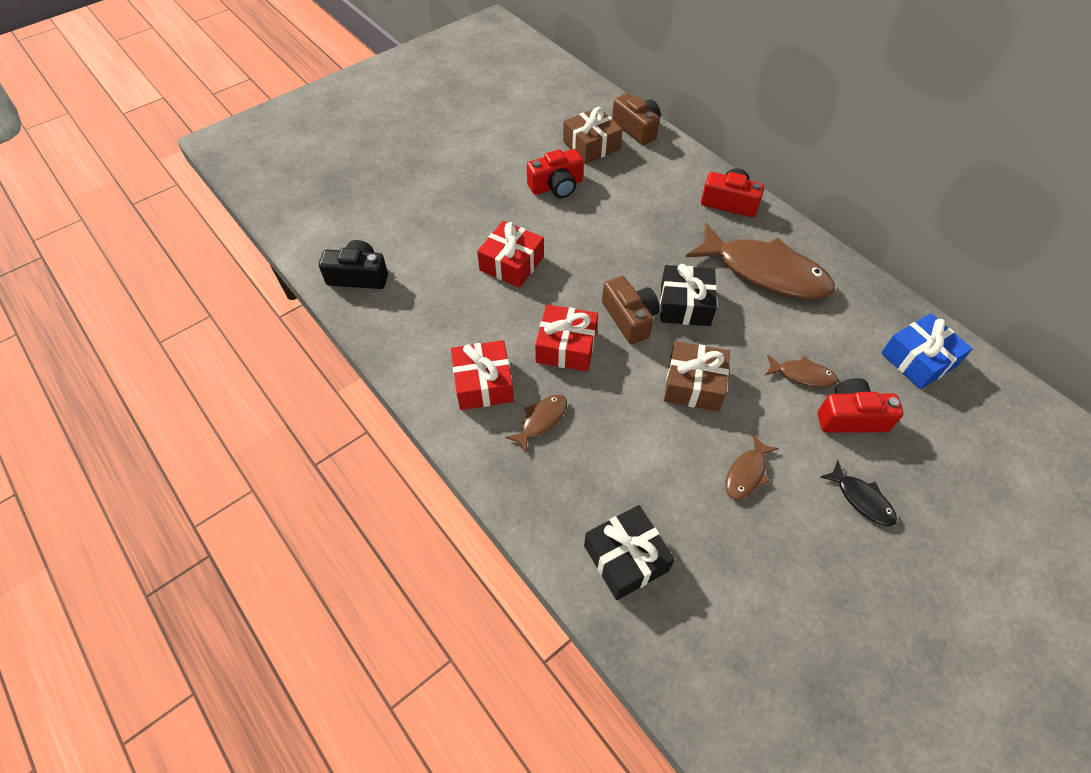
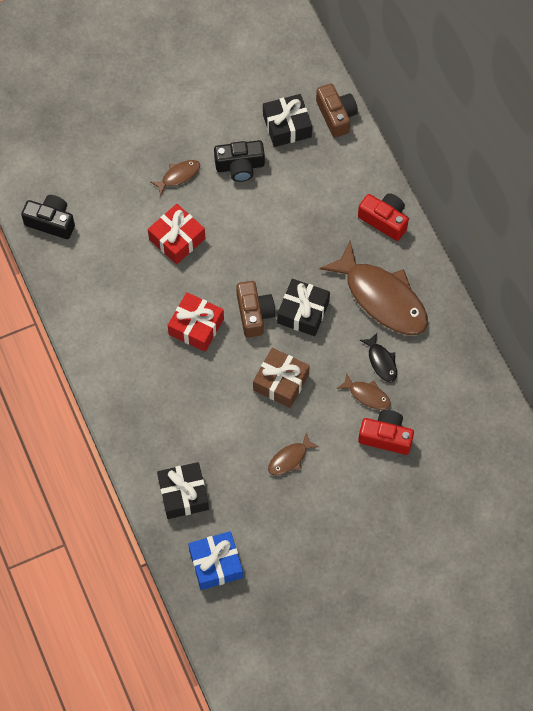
camera: 15 degrees right, 10 degrees up
red gift [451,340,514,410] -> none
brown fish [505,395,567,454] -> brown fish moved to [151,160,200,196]
red camera [527,149,583,198] -> black camera [214,140,265,182]
brown gift [563,107,623,164] -> black gift [263,94,312,147]
black fish [820,461,897,526] -> black fish moved to [359,333,397,382]
blue gift [881,313,973,389] -> blue gift moved to [188,531,243,590]

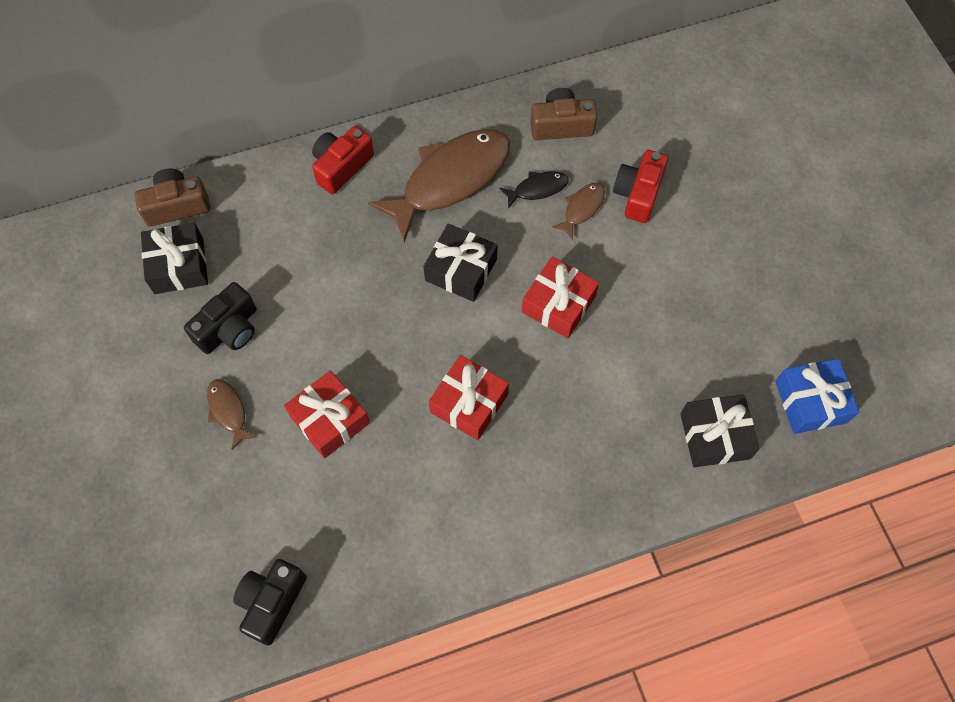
camera: 85 degrees left, 0 degrees up
black camera [214,140,265,182] -> black camera turned 45 degrees clockwise [184,282,257,354]
brown camera [236,281,275,338] -> brown camera moved to [530,88,597,140]
brown gift [253,348,310,408] -> red gift [522,256,599,338]
brown fish [268,433,319,475] -> none

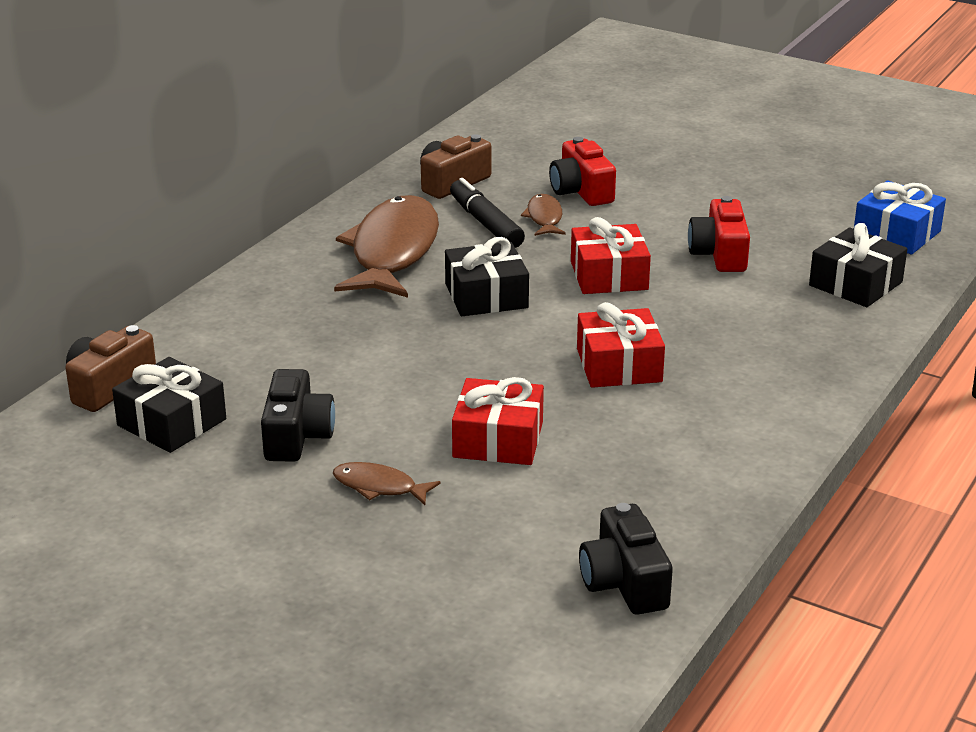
camera: 40 degrees left, 35 degrees down
red camera [312,126,374,194] -> red camera moved to [688,196,750,272]
black fish [499,171,569,209] -> black marker [450,178,525,248]

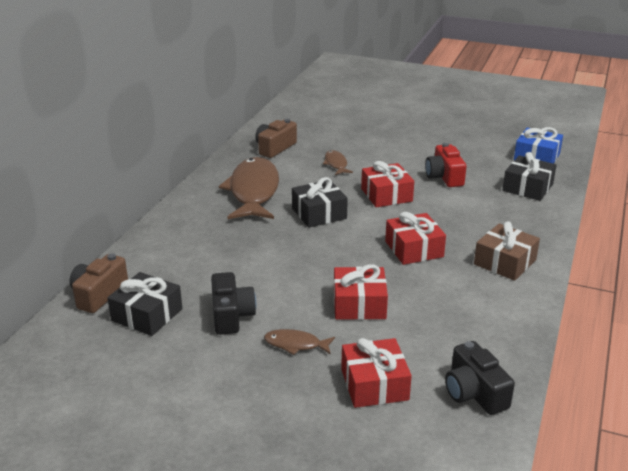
camera: 10 degrees left, 0 degrees up
black marker [450,178,525,248] -> none
red camera [549,137,616,206] -> none
none -> red gift [341,338,412,408]
none -> brown gift [474,222,540,281]

